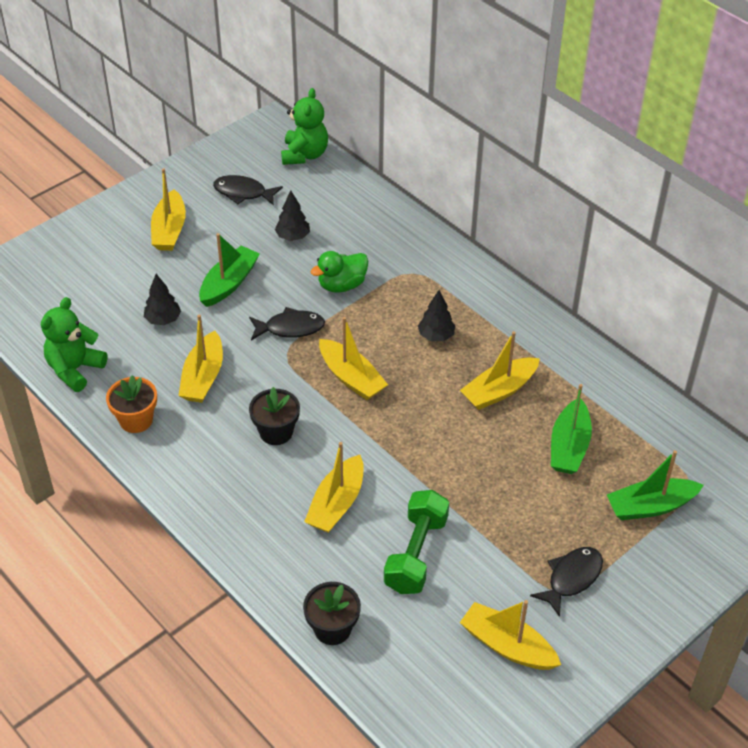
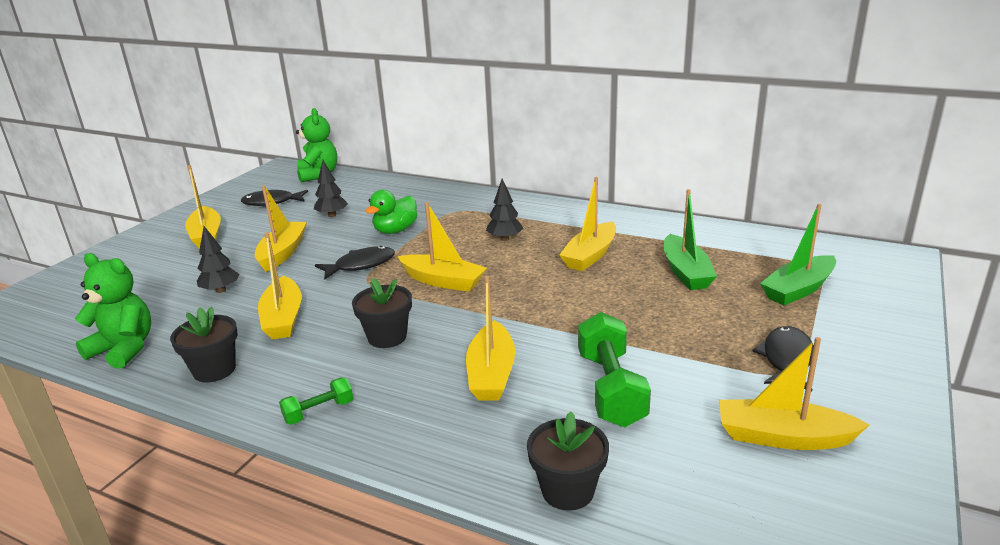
camera: 20 degrees left, 20 degrees down
green teddy bear [41,297,108,392] -> green teddy bear turned 105 degrees clockwise [75,253,151,369]
orange flower pot [106,375,157,433] -> black flower pot [170,307,238,382]
green boat [199,233,260,307] -> yellow boat [255,185,307,272]
none -> green dumbbell [279,377,353,425]

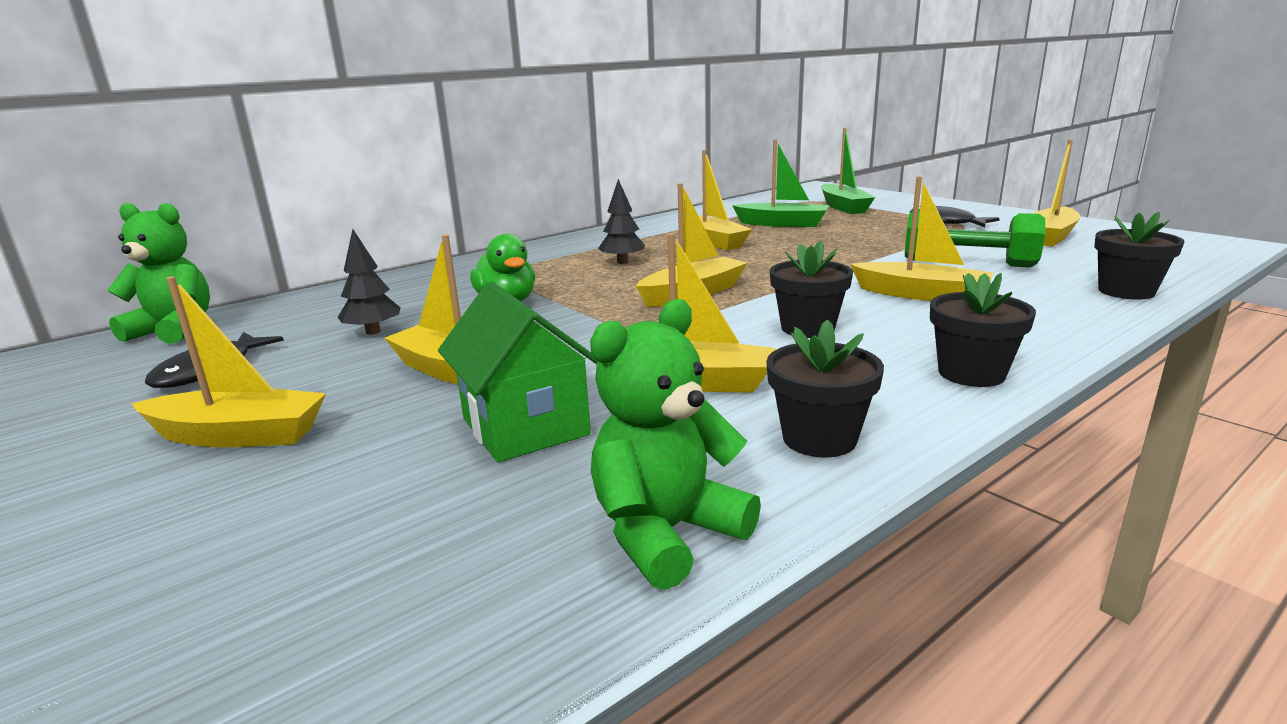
camera: 65 degrees left, 5 degrees down
black tree [197,226,239,293] -> green house [438,282,598,462]
green dumbbell [279,377,353,425] -> black flower pot [930,273,1036,387]
black fish [315,246,395,280] -> none

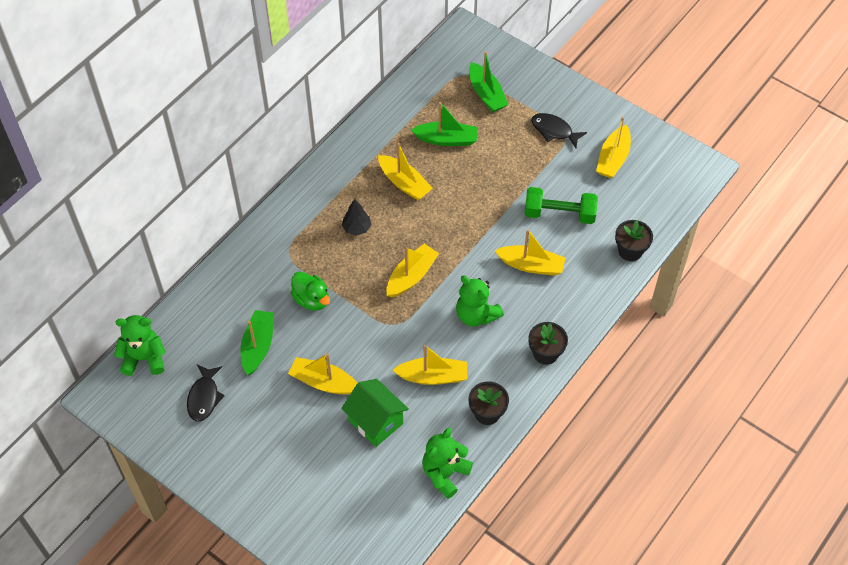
camera: 15 degrees left, 35 degrees up
yellow boat [131,276,326,447] -> none
black tree [338,229,401,335] -> green boat [241,310,274,375]
black flower pot [770,241,853,338] -> green teddy bear [456,275,504,327]

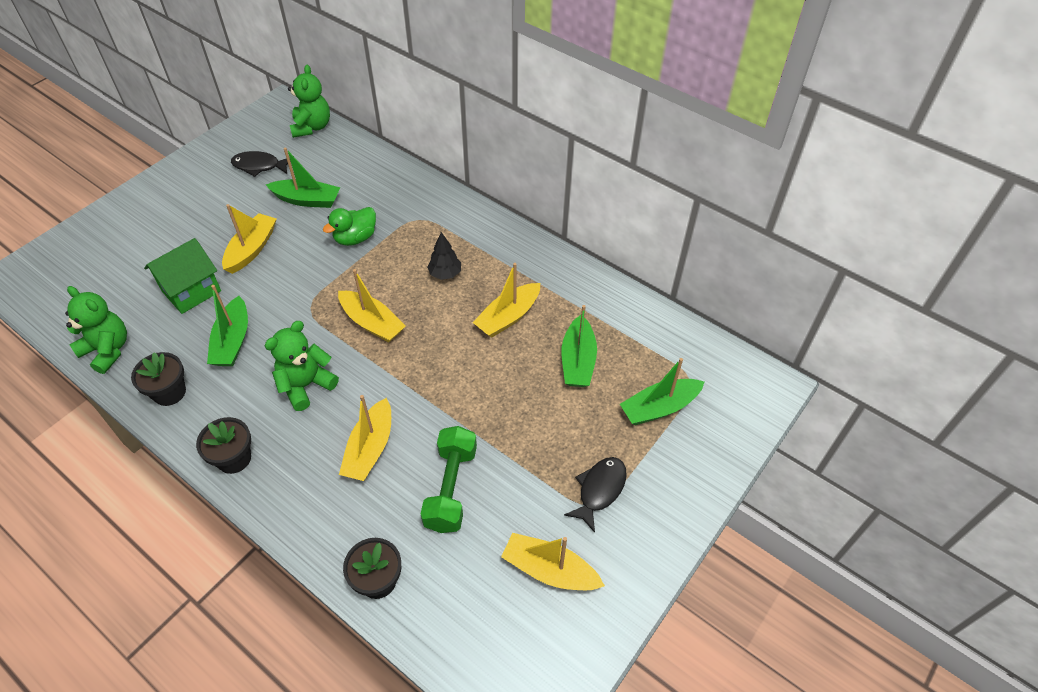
camera: 90 degrees right, 5 degrees down
yellow boat [392,345,467,385] -> green boat [207,285,248,366]

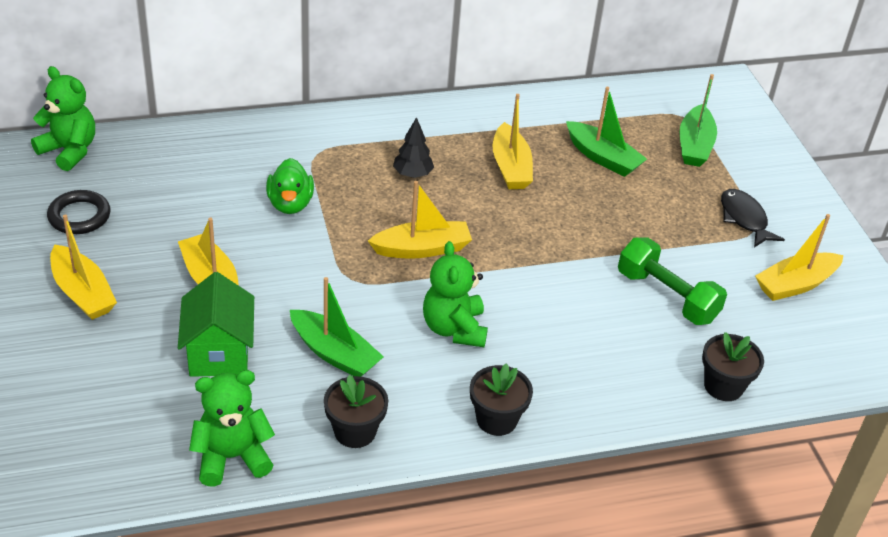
camera: 55 degrees left, 10 degrees down
black fish [231,151,290,177] -> black ring [47,190,110,234]
green boat [266,147,340,208] -> none
yellow boat [339,395,391,481] -> yellow boat moved to [50,215,117,320]

